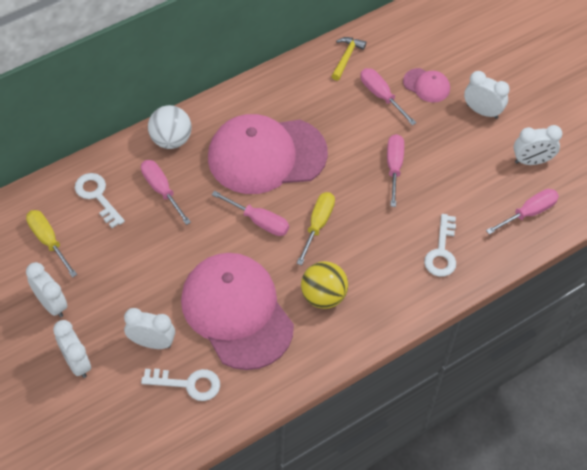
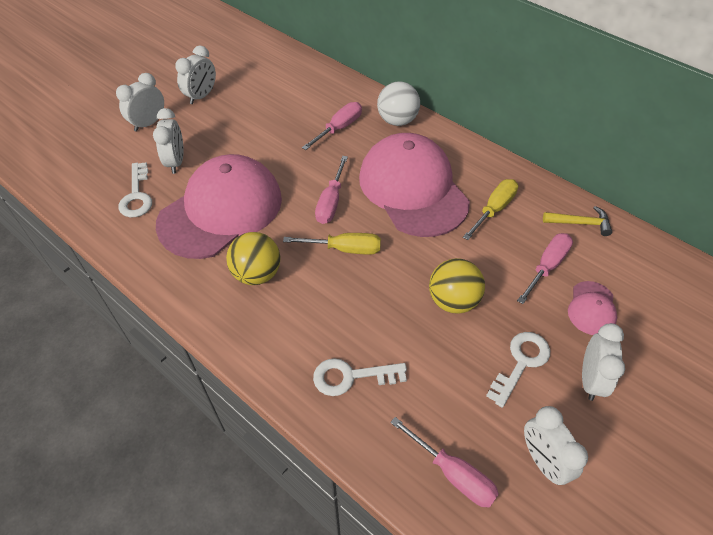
camera: 75 degrees right, 5 degrees down
yellow screwdriver [26,210,77,278] -> yellow screwdriver moved to [463,179,518,240]
white key [75,173,125,228] -> white key moved to [486,332,550,408]
pink screwdriver [387,134,404,207] -> yellow ball [429,258,485,314]

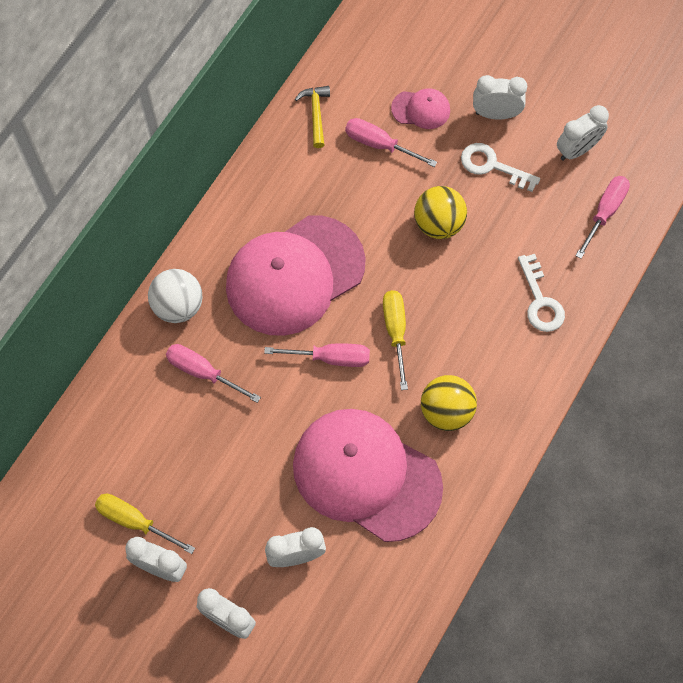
camera: 100 degrees left, 15 degrees up
white key [118,162,152,217] -> none
yellow screwdriver [463,179,518,240] -> yellow screwdriver moved to [95,494,195,554]

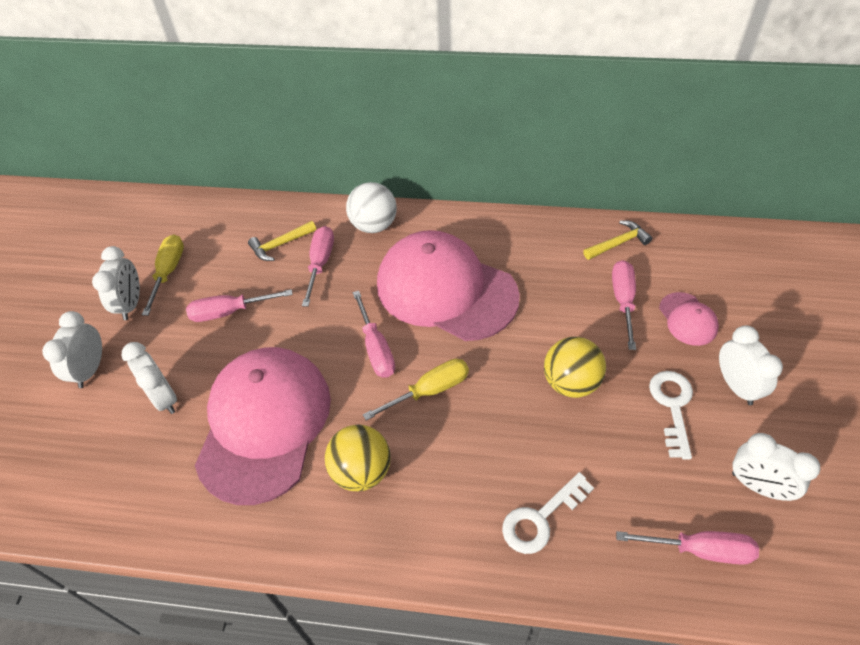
camera: 70 degrees right, 15 degrees down
none -> pink screwdriver [186,289,293,322]
none -> yellow hammer [248,221,317,261]

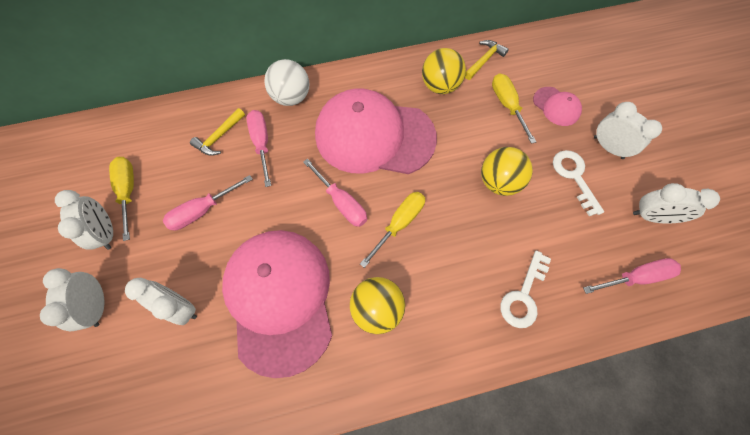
camera: 25 degrees left, 15 degrees up
pink screwdriver [612,260,636,350] -> yellow screwdriver [492,73,536,144]
none -> yellow ball [422,48,466,94]

